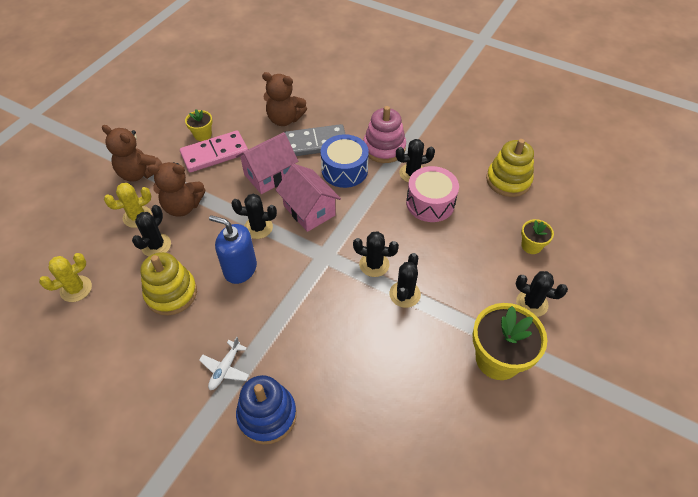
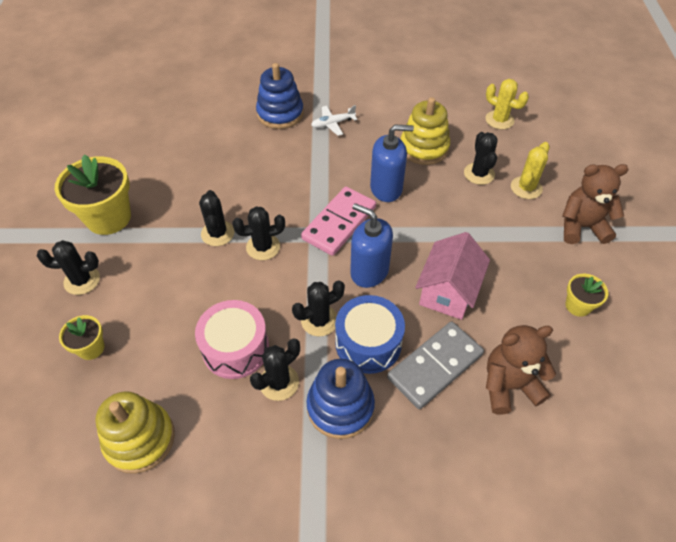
camera: 150 degrees right, 0 degrees up
yellow cactus [39,253,92,302] -> yellow cactus turned 75 degrees counterclockwise [486,79,529,129]
brown teddy bear [147,162,205,217] -> none
pink domino [180,131,248,173] -> pink domino moved to [301,187,376,256]
white plane [199,337,249,390] -> white plane turned 105 degrees counterclockwise [311,105,357,136]
black cactus [231,194,277,239] -> black cactus moved to [292,280,345,337]
pink house [276,164,341,232] -> blue soap dispenser [350,203,393,288]
pink stacking toy [363,106,406,163] -> blue stacking toy [306,359,375,439]

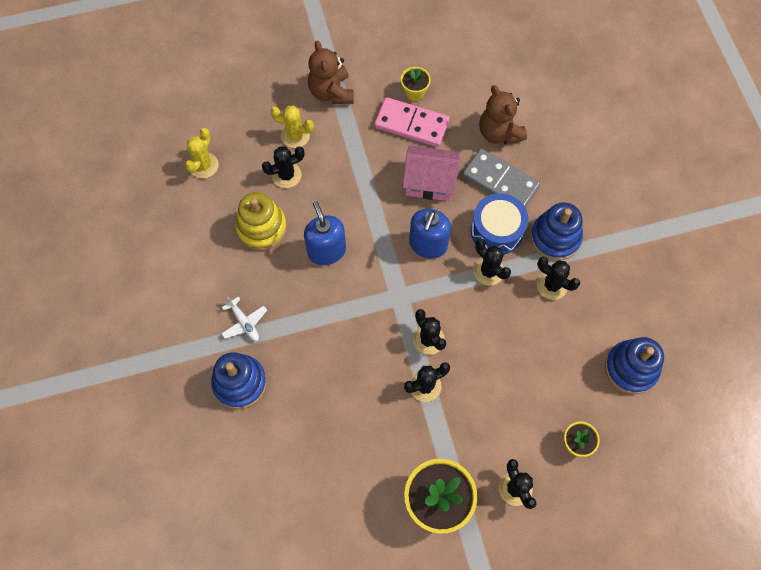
camera: 105 degrees left, 15 degrees up
yellow stacking toy [95,391,175,474] -> blue stacking toy [605,337,664,394]
pink drum [195,300,269,379] -> none
pink domino [301,187,376,256] -> pink domino moved to [374,97,450,147]

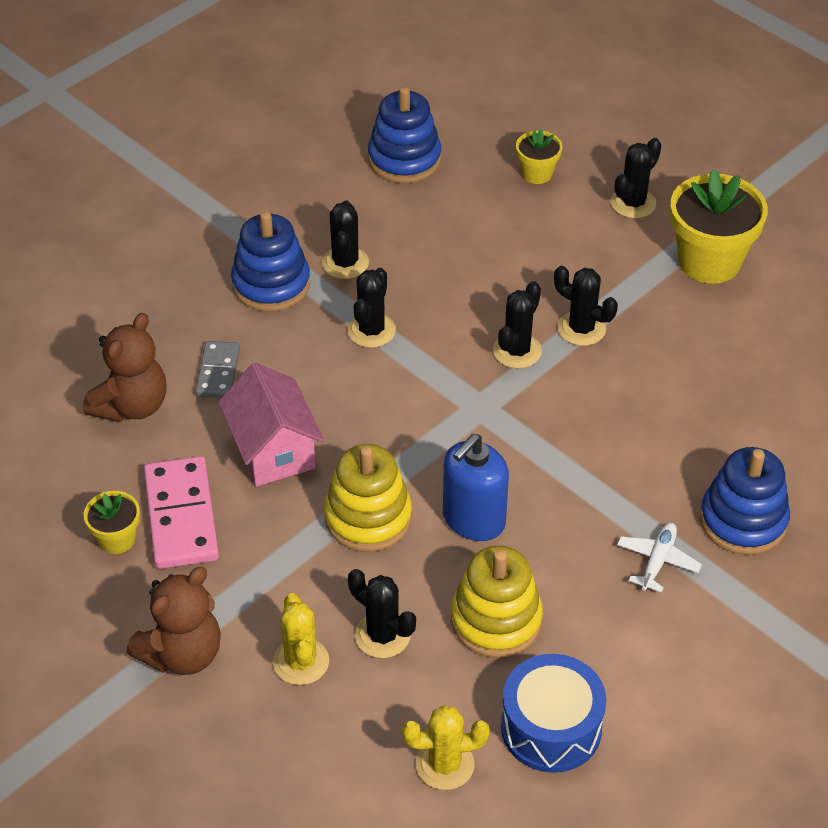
camera: 120 degrees left, 20 degrees down
blue soap dispenser [409,209,451,259] -> none
grey domino [462,148,540,207] -> grey domino [196,341,240,398], size x0.59
blue drum [471,193,528,255] -> blue drum moved to [501,654,606,773]
none -> yellow stacking toy [324,444,412,552]

